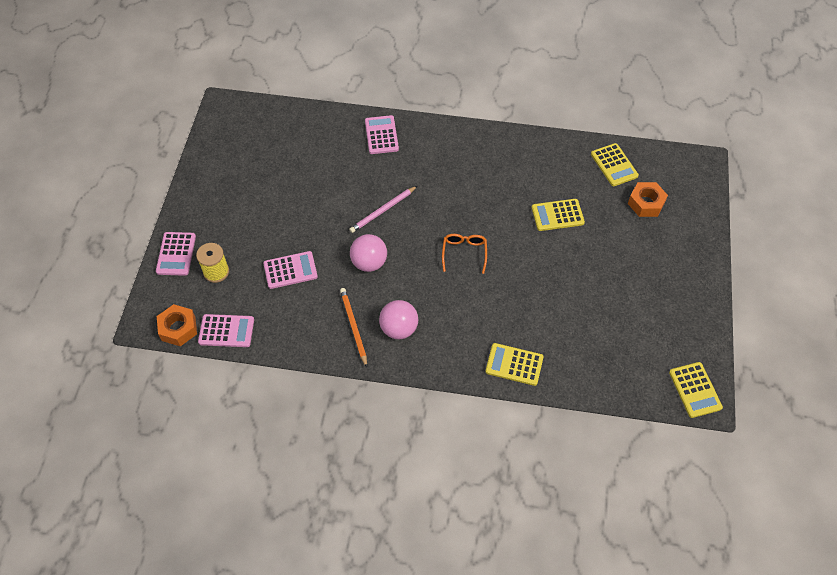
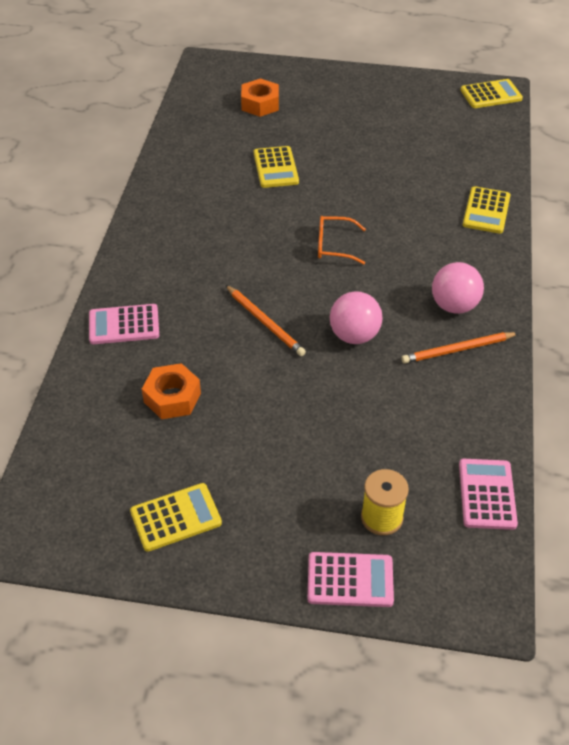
camera: 90 degrees left, 10 degrees down
orange nut [157,304,197,346] -> orange nut moved to [142,363,201,419]
pink calculator [263,251,318,289] -> none
pink pencil [349,186,417,233] -> orange pencil [226,285,306,356]
yellow calculator [591,143,639,186] -> yellow calculator moved to [130,483,222,552]

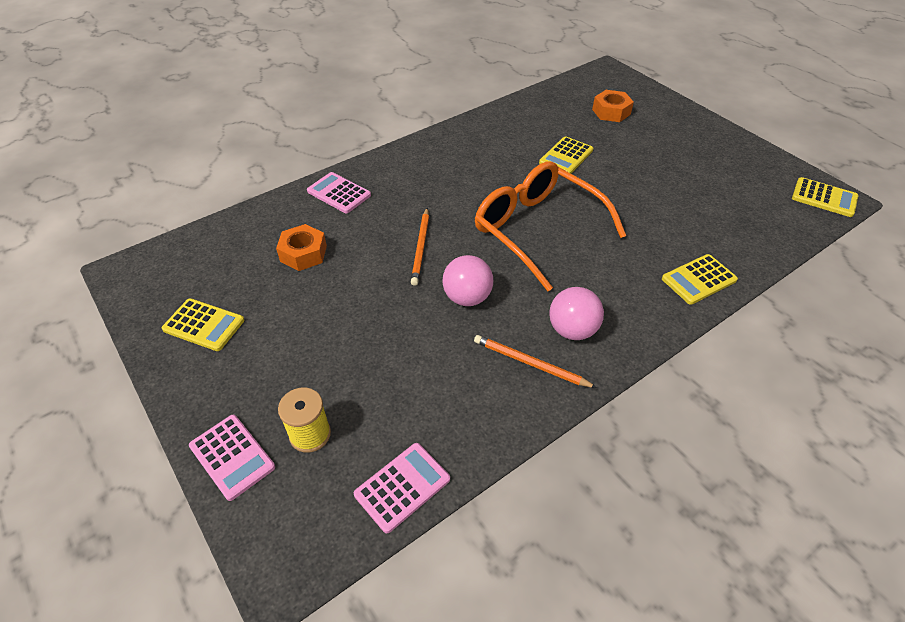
camera: 45 degrees right, 0 degrees up
orange glasses [318,216,366,265] -> orange glasses [475,161,626,291], size x2.29

